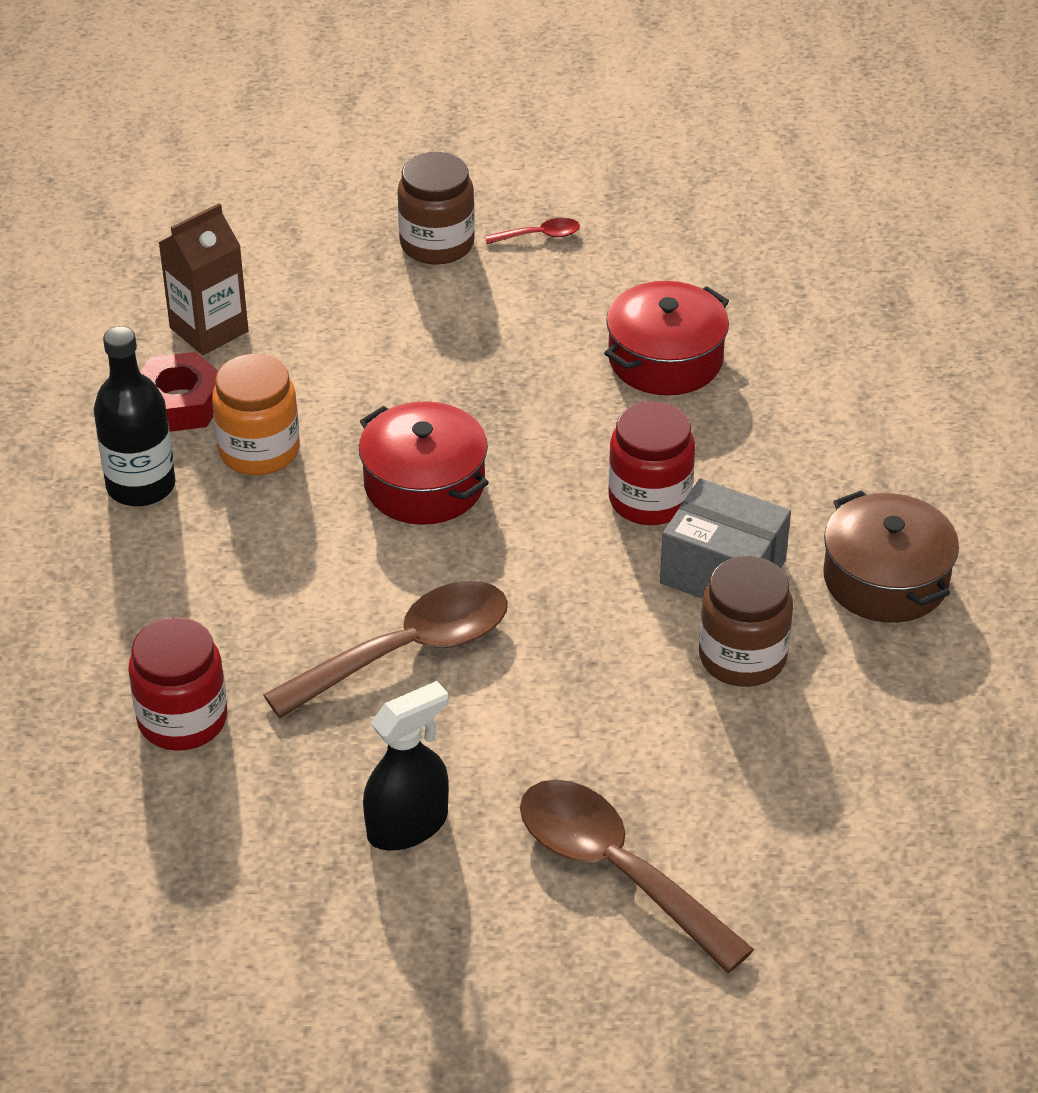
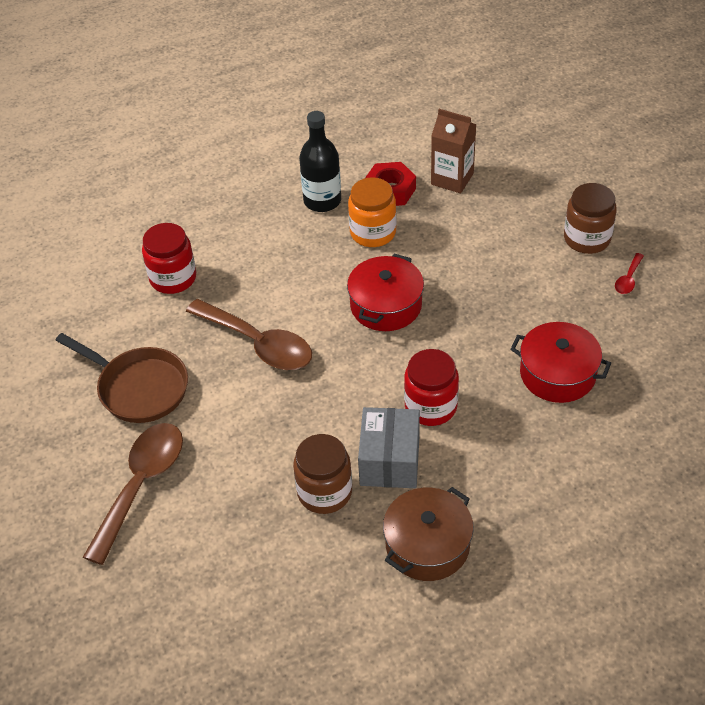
camera: 70 degrees right, 5 degrees up
black spray bottle [363,681,449,851] -> brown pan [55,333,188,423]
red spoon [485,218,580,244] -> red spoon turned 60 degrees clockwise [615,253,644,294]

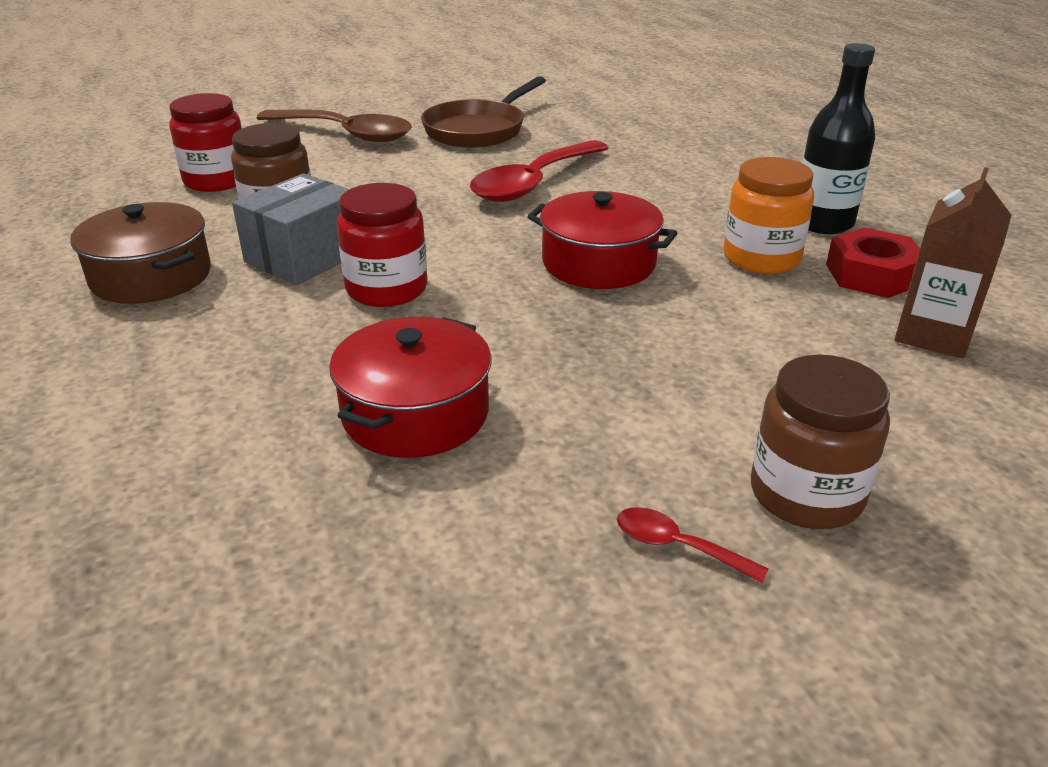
camera: 90 degrees right, 15 degrees down
red jar [142,223,196,294] -> red jar moved to [169,93,242,192]
brown spoon [186,299,312,370] -> red spoon [470,140,608,202]
grey box [358,407,420,488] -> grey box turned 60 degrees counterclockwise [232,173,349,285]

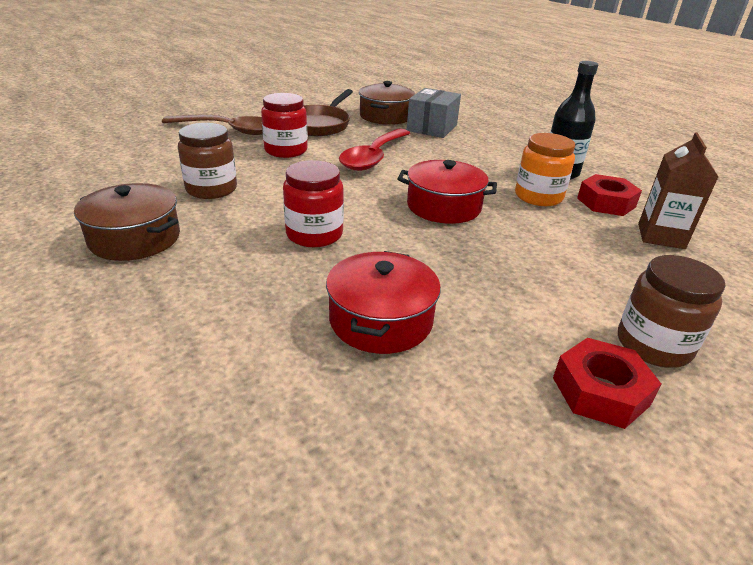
camera: 15 degrees left, 0 degrees up
red jar [169,93,242,192] -> red jar moved to [261,93,308,158]
grey box [232,173,349,285] -> grey box moved to [407,88,461,138]
red spoon [617,507,769,583] -> red nut [553,338,661,429]
none -> brown pot [359,81,415,125]

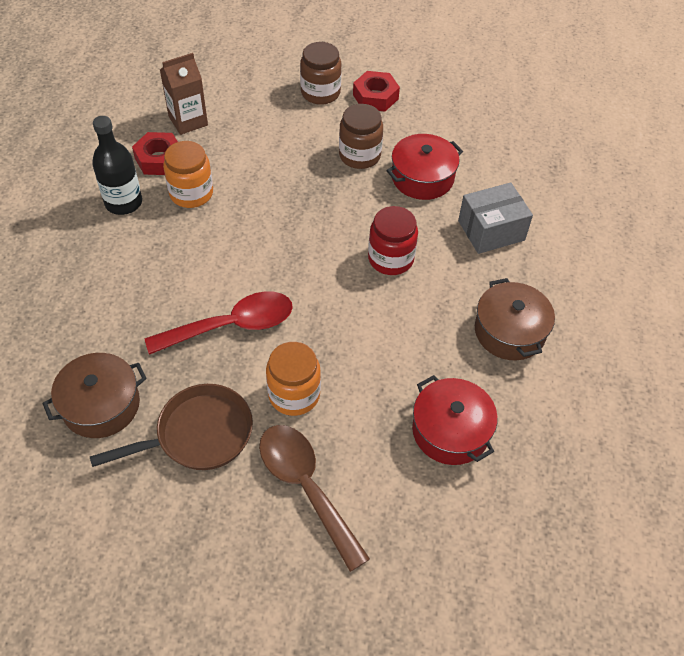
camera: 135 degrees left, 20 degrees up
brown jar [178,123,237,199] -> brown jar moved to [339,104,383,169]
red jar [261,93,308,158] -> orange jar [266,342,321,416]
red pot [398,160,497,224] -> red pot moved to [412,375,498,465]
grey box [407,88,461,138] -> grey box moved to [458,182,533,254]

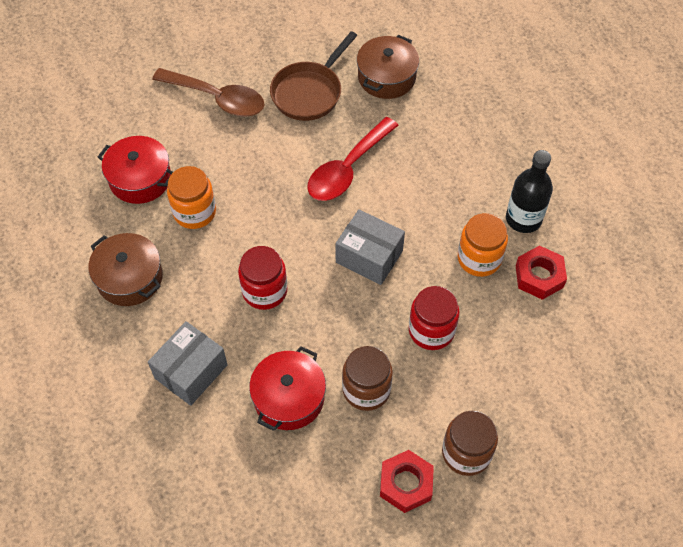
camera: 150 degrees right, 5 degrees up
brown carton [160,53,208,135] -> none
orange jar [266,342,321,416] -> orange jar moved to [167,166,216,229]
none -> grey box [335,209,405,285]
none -> red jar [409,286,460,350]

